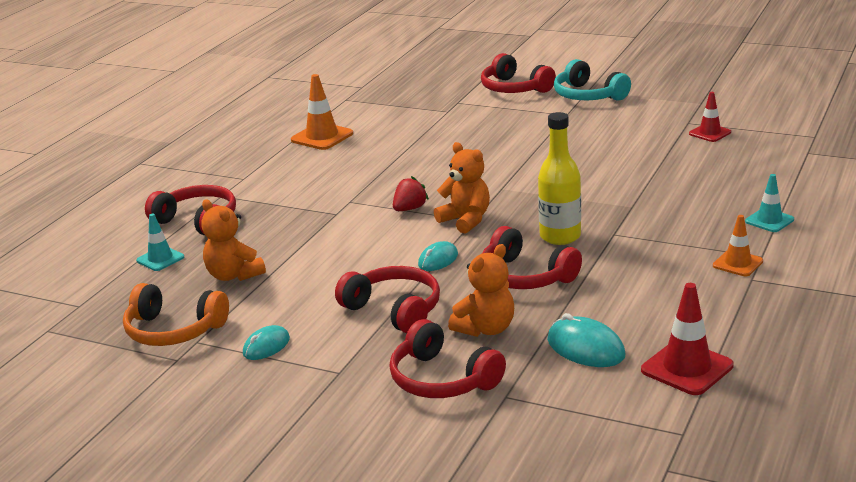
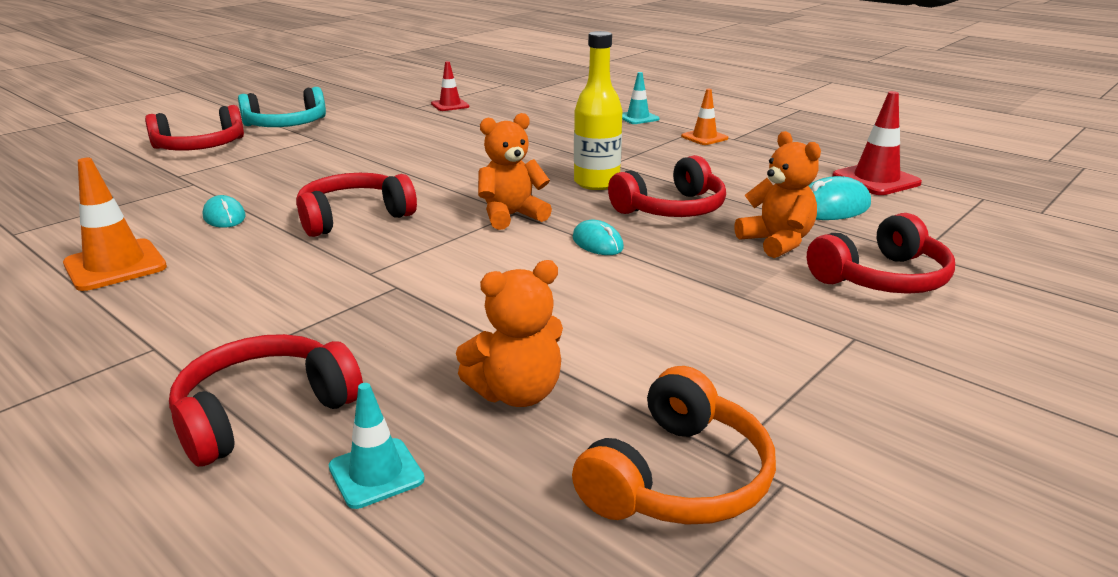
camera: 75 degrees left, 0 degrees up
turquoise mouse [243,325,290,360] -> turquoise mouse moved to [202,195,246,228]
red headphones [335,266,440,333] -> red headphones moved to [296,173,417,237]
red strawberry [393,176,429,211] -> none

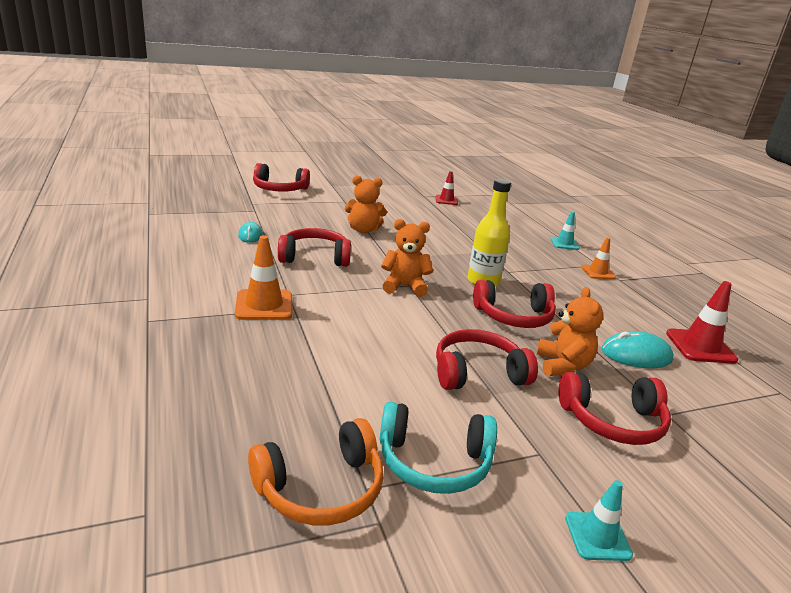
camera: 25 degrees right, 0 degrees up
orange traffic cone [63,158,167,291] -> orange traffic cone moved to [235,235,292,320]
red headphones [169,334,363,467] -> red headphones moved to [436,329,538,390]
turquoise headphones [238,87,326,127] -> turquoise headphones moved to [380,402,497,494]
turquoise traffic cone [329,383,425,509] -> turquoise traffic cone moved to [565,480,633,561]
orange teddy bear [456,260,563,407] -> orange teddy bear moved to [345,176,387,233]
turquoise mouse [573,220,624,255] -> none

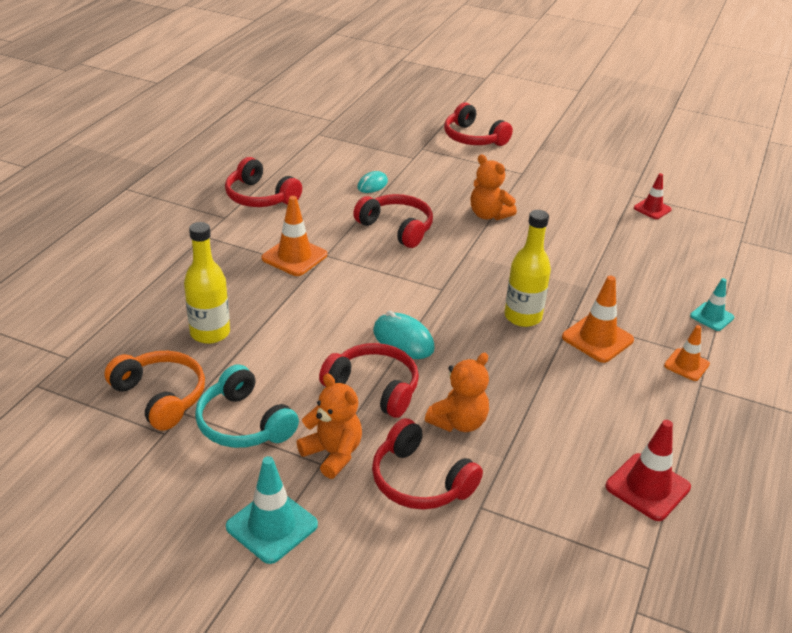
camera: 45 degrees right, 10 degrees up
orange headphones [248,418,384,525] -> orange headphones turned 150 degrees counterclockwise [104,351,205,431]
orange teddy bear [381,219,433,297] -> orange teddy bear moved to [296,374,362,479]
red headphones [473,280,556,328] -> red headphones moved to [225,157,302,207]
turquoise traffic cone [565,480,633,561] -> turquoise traffic cone [226,456,318,564], size x1.57
turquoise mouse [601,331,674,368] -> turquoise mouse moved to [373,311,435,359]
none -> yellow bottle [184,222,230,344]
none -> orange traffic cone [562,276,634,363]

